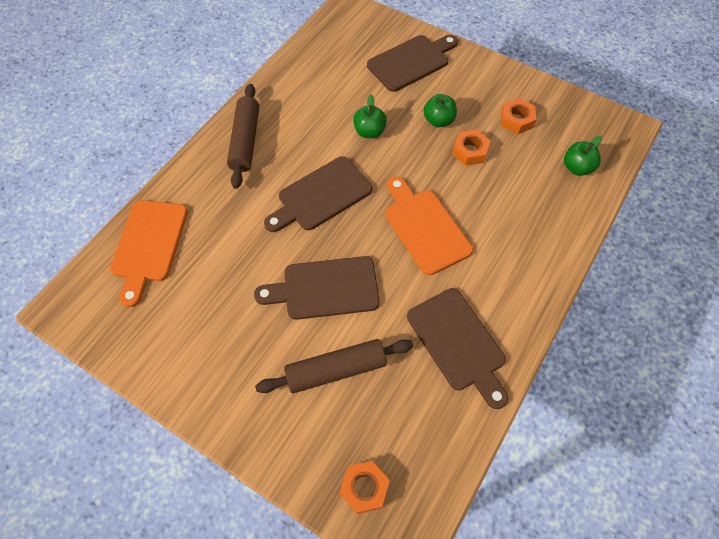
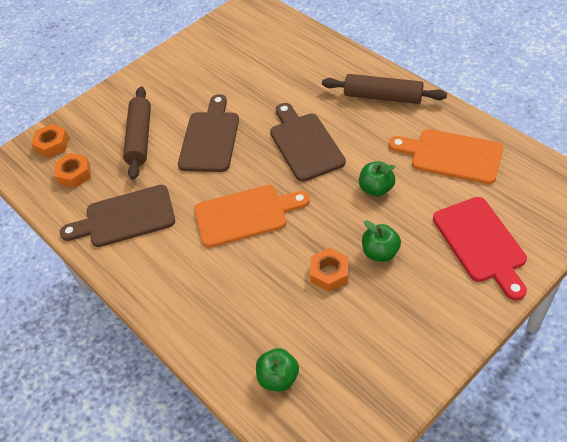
camera: 110 degrees right, 10 degrees down
orange cutting board [110,200,188,307] -> orange cutting board moved to [389,129,504,184]
brown cutting board [367,35,458,92] -> red cutting board [433,197,527,301]
orange nut [501,98,537,134] -> orange nut moved to [54,153,91,188]

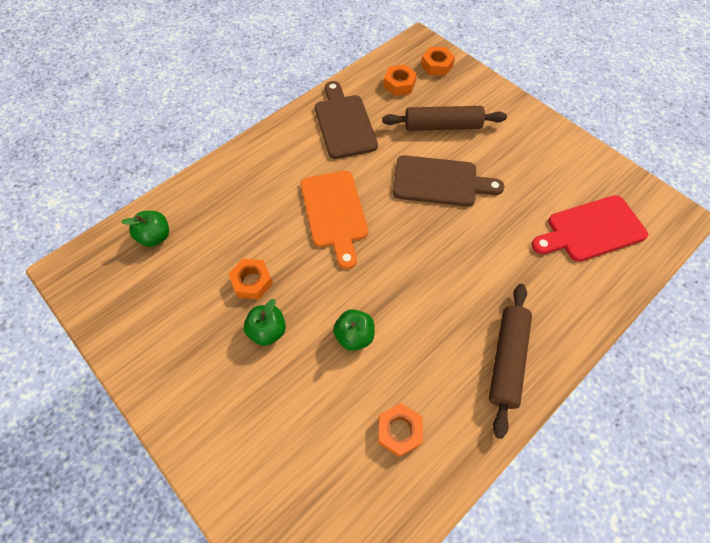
camera: 85 degrees right, 10 degrees up
brown cutting board [270,103,346,182] -> none
orange cutting board [389,129,504,184] -> orange nut [378,403,423,457]
red cutting board [433,197,527,301] -> red cutting board moved to [532,195,648,262]

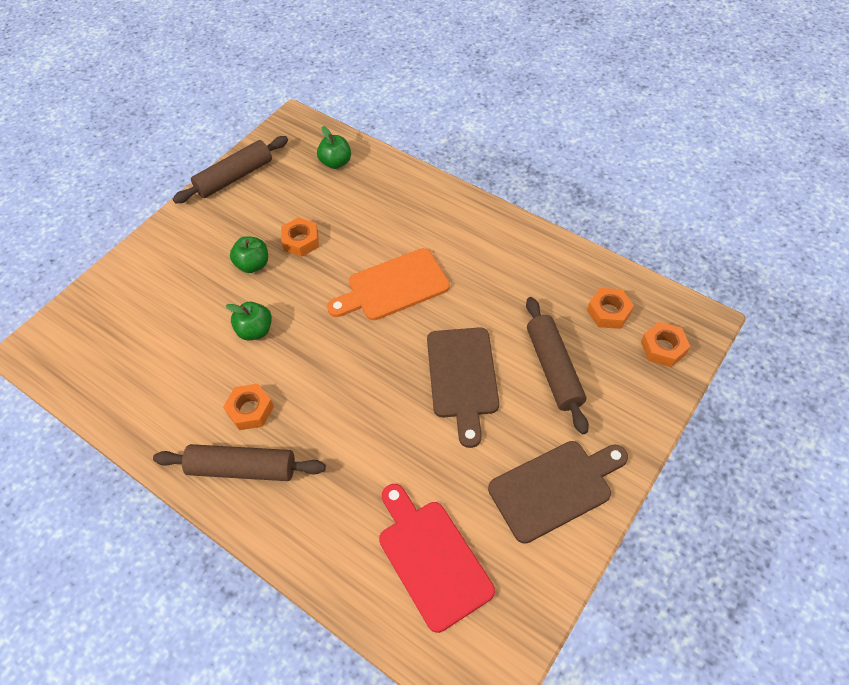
camera: 80 degrees right, 5 degrees down
brown cutting board [315,81,378,159] -> brown cutting board moved to [488,441,628,544]
orange nut [378,403,423,457] -> orange nut moved to [223,384,274,430]
none -> brown rolling pin [173,136,288,204]

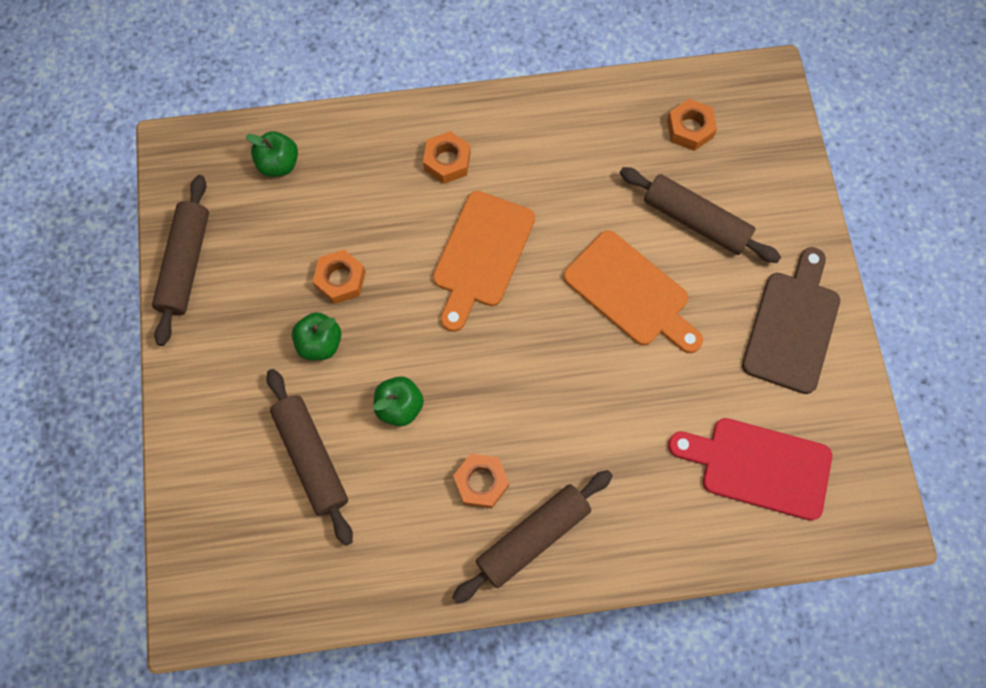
camera: 45 degrees left, 15 degrees up
brown cutting board [427,327,499,448] -> orange cutting board [563,230,703,353]
orange nut [641,322,690,367] -> orange nut moved to [423,131,471,184]
none -> brown rolling pin [267,369,353,546]

